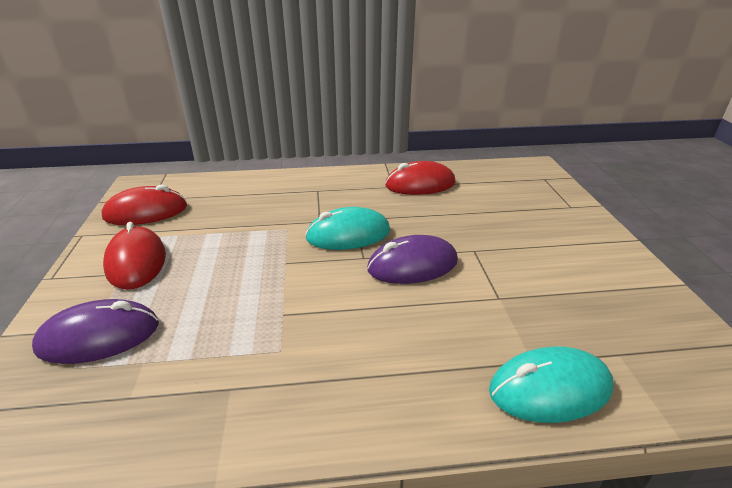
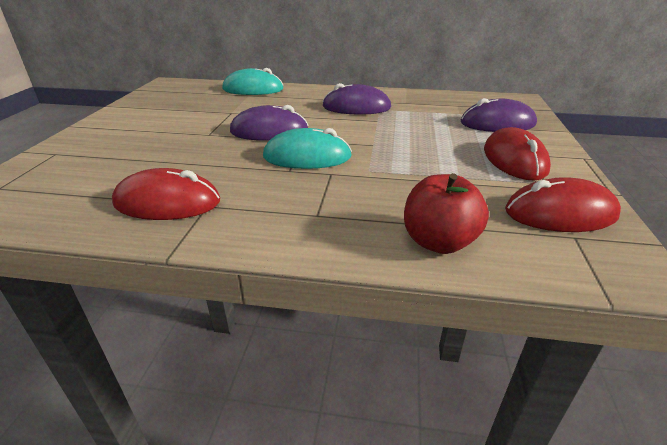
camera: 165 degrees left, 0 degrees up
none -> purple mouse [322,83,391,114]
none -> red apple [404,173,489,254]

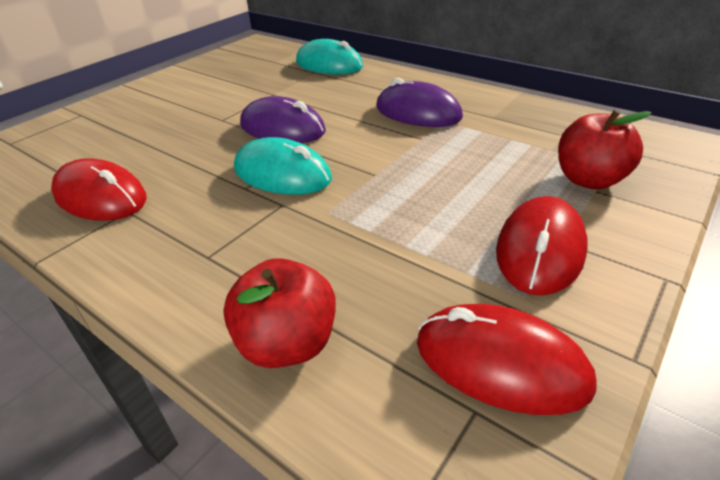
camera: 30 degrees right, 5 degrees up
purple mouse [461,98,537,132] -> red apple [558,109,651,190]

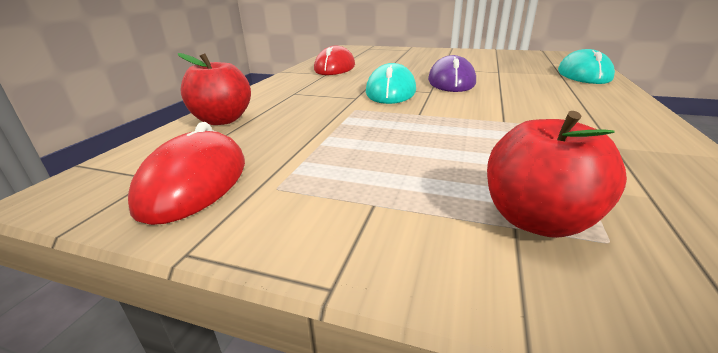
camera: 70 degrees right, 10 degrees down
purple mouse [376,78,463,127] -> none
red mouse [496,196,587,296] -> none

